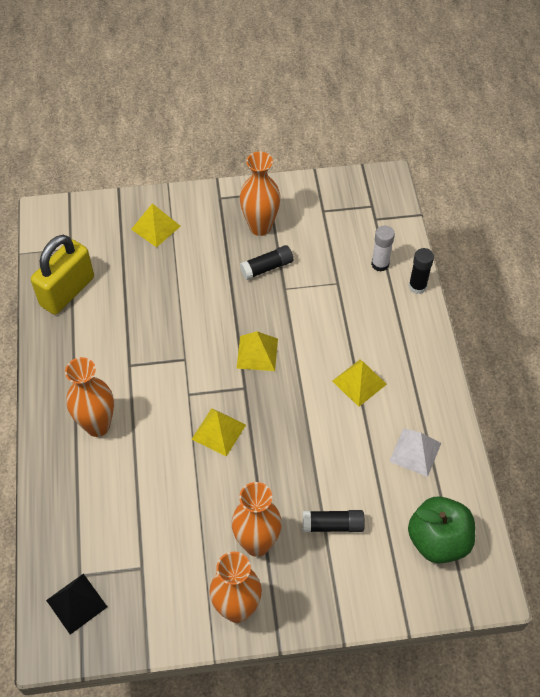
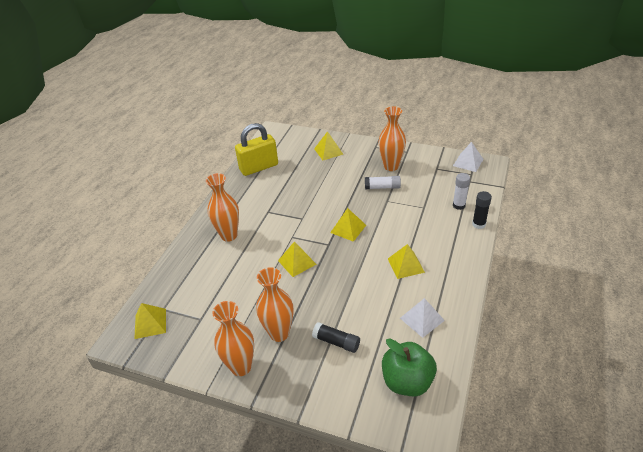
camera: 30 degrees right, 15 degrees down
black pyramid [46,574,107,635] -> yellow pyramid [134,303,166,339]
black glue stick [240,245,293,280] -> white glue stick [365,176,401,189]
none -> white pyramid [453,142,483,172]

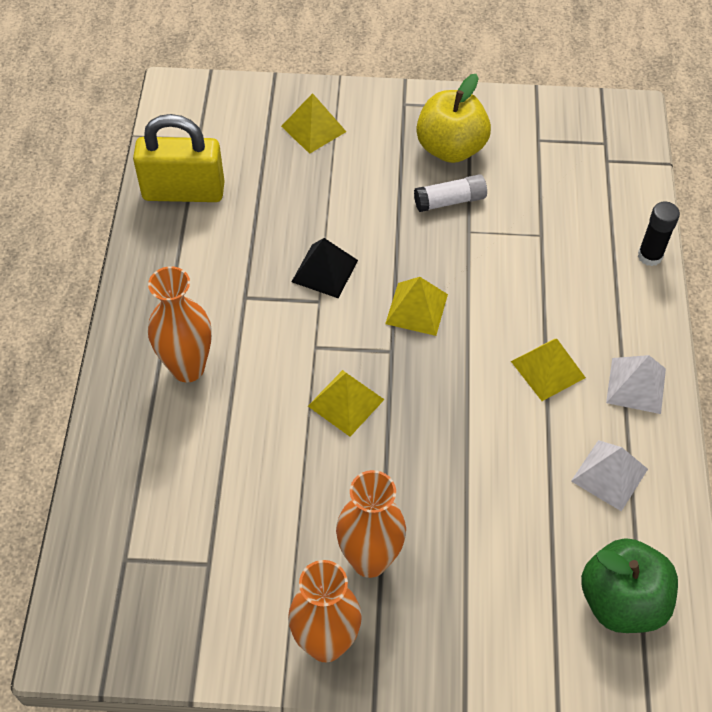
camera: 20 degrees left, 15 degrees up
yellow pyramid [134,303,166,339] -> none
yellow padlock [235,123,278,176] -> yellow padlock turned 45 degrees clockwise [133,114,224,202]
black glue stick [312,322,360,353] -> none
orange vase [378,106,406,171] -> yellow apple [416,74,491,163]
white pyramid [453,142,483,172] -> white pyramid moved to [606,355,666,414]
white glue stick [453,173,470,210] -> none
none -> black pyramid [292,238,358,298]

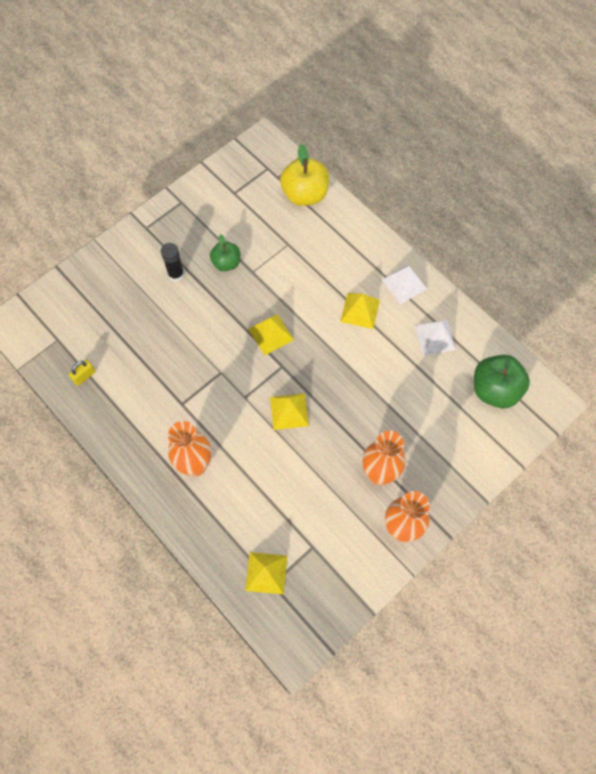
camera: 45 degrees left, 10 degrees up
yellow padlock [133,114,224,202] -> yellow padlock [69,360,95,386], size x0.41
yellow pyramid [281,93,346,154] -> yellow pyramid moved to [245,552,287,594]
black pyramid [292,238,358,298] -> none
white glue stick [414,174,487,212] -> green apple [210,234,240,271]
yellow apple [416,74,491,163] -> yellow apple moved to [280,144,329,206]
black glue stick [638,202,680,266] -> black glue stick moved to [161,243,184,282]

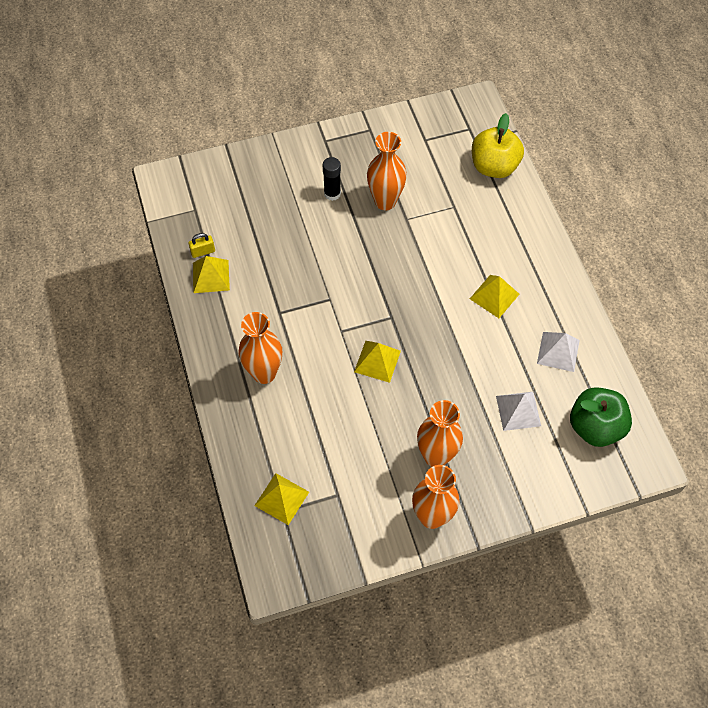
camera: 25 degrees right, 5 degrees down
green apple [210,234,240,271] -> orange vase [367,132,407,210]
yellow pyramid [248,314,294,355] -> yellow pyramid moved to [193,256,230,293]
white pyramid [382,265,427,304] -> white pyramid moved to [496,392,541,431]

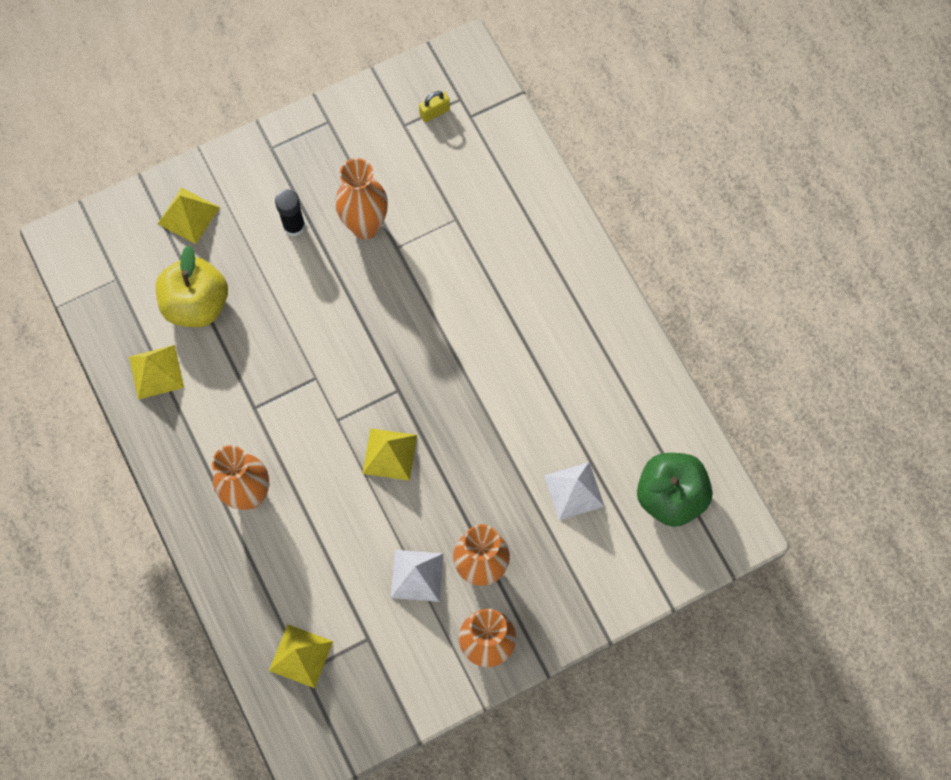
camera: 10 degrees left, 10 degrees up
yellow padlock [188,233,215,258] -> yellow padlock moved to [419,91,450,122]
yellow pyramid [470,275,519,318] -> yellow pyramid moved to [158,187,220,244]
yellow apple [472,113,524,178] -> yellow apple moved to [156,245,228,327]
white pyramid [537,332,580,372] -> white pyramid moved to [391,550,444,602]

